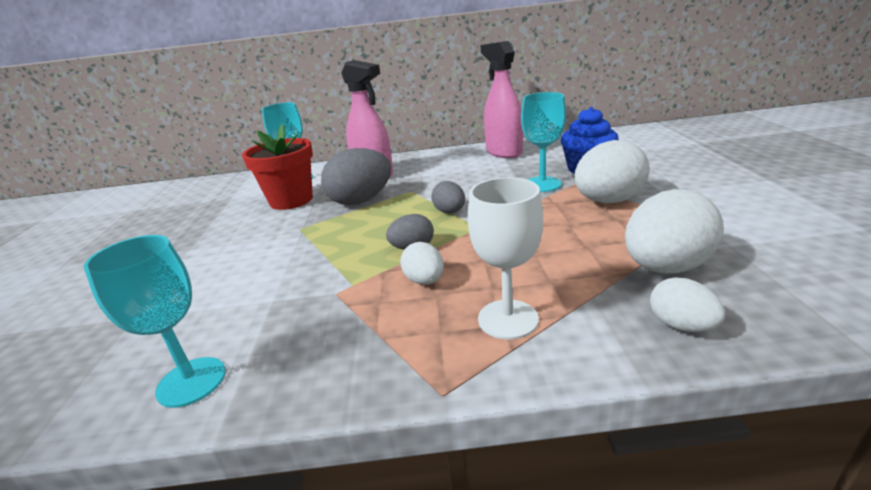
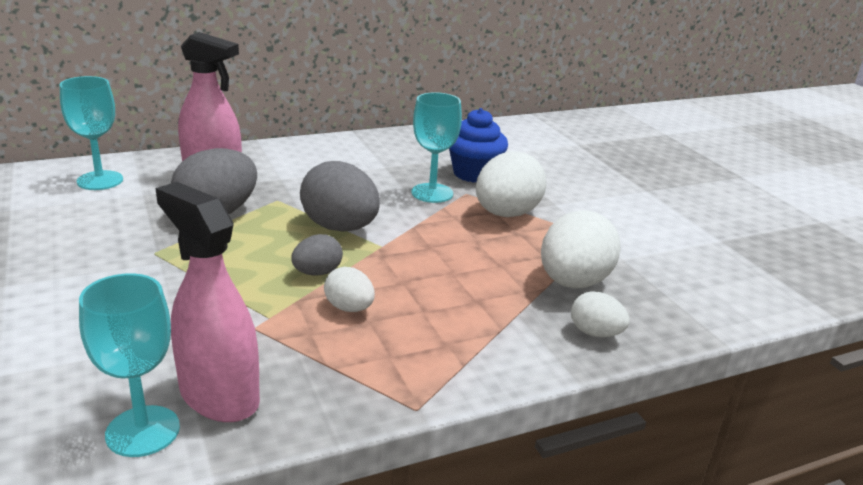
camera: 25 degrees left, 0 degrees up
red flower pot [242,124,313,210] -> none
grey egg [431,181,465,213] -> grey egg [300,161,380,232], size x1.86
white goblet [468,177,543,340] -> none
pink spray bottle [481,41,523,158] -> pink spray bottle moved to [156,182,260,422]

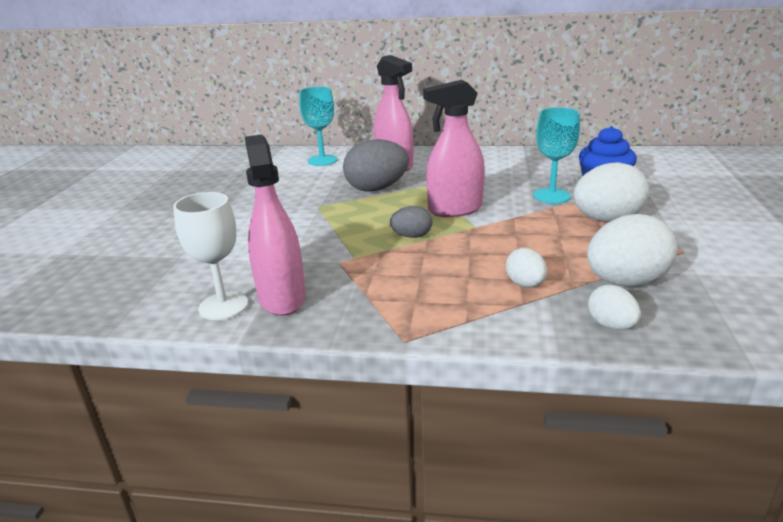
camera: 35 degrees right, 0 degrees up
turquoise goblet [79,273,180,457] -> white goblet [173,192,248,320]
grey egg [300,161,380,232] -> pink spray bottle [423,80,485,217]
white egg [324,267,375,312] -> white egg moved to [506,248,547,288]

